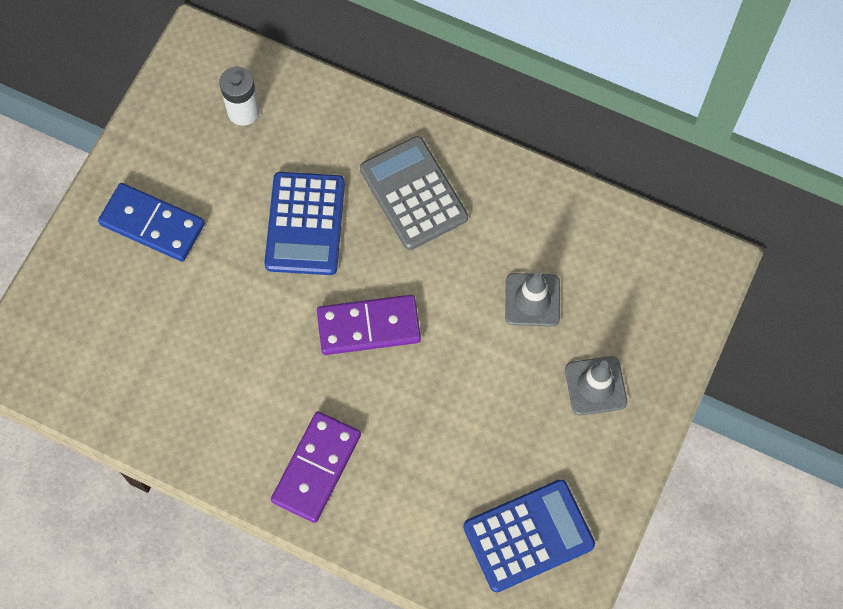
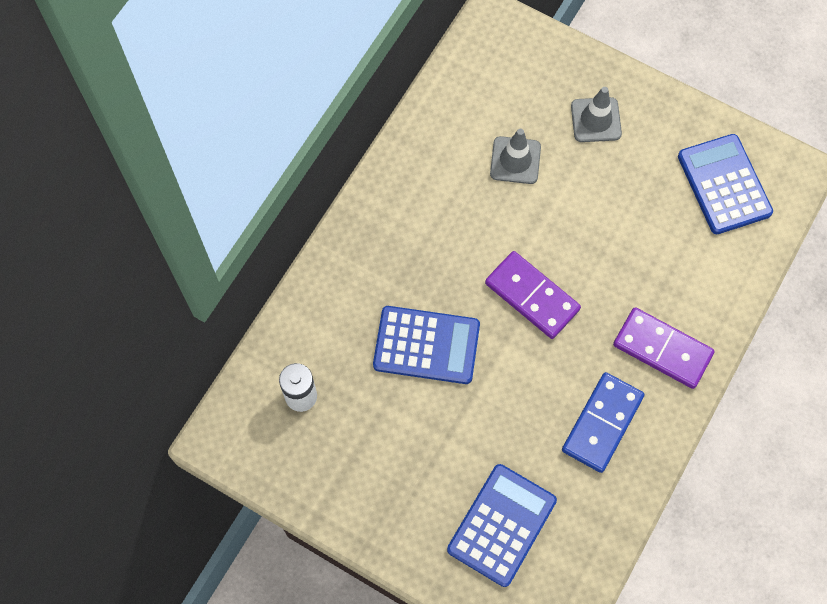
camera: 85 degrees left, 0 degrees up
blue domino [98,183,205,262] -> blue domino moved to [562,372,645,473]
purple domino [317,295,421,355] -> purple domino turned 45 degrees counterclockwise [485,251,581,339]
grey calculator [360,136,468,250] -> none
none -> blue calculator [447,464,557,587]

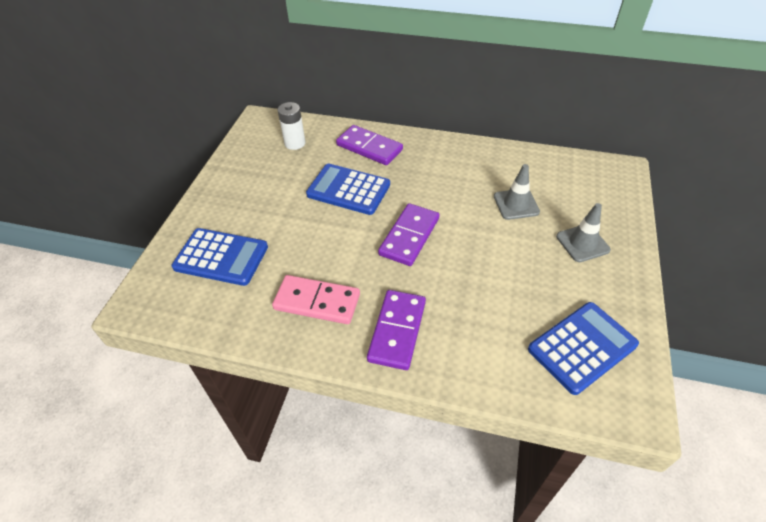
camera: 75 degrees right, 20 degrees down
blue calculator [373,306,480,384] -> blue calculator turned 120 degrees clockwise [306,164,390,215]
blue domino [562,372,645,473] -> pink domino [272,275,360,324]
none -> purple domino [336,125,403,165]

